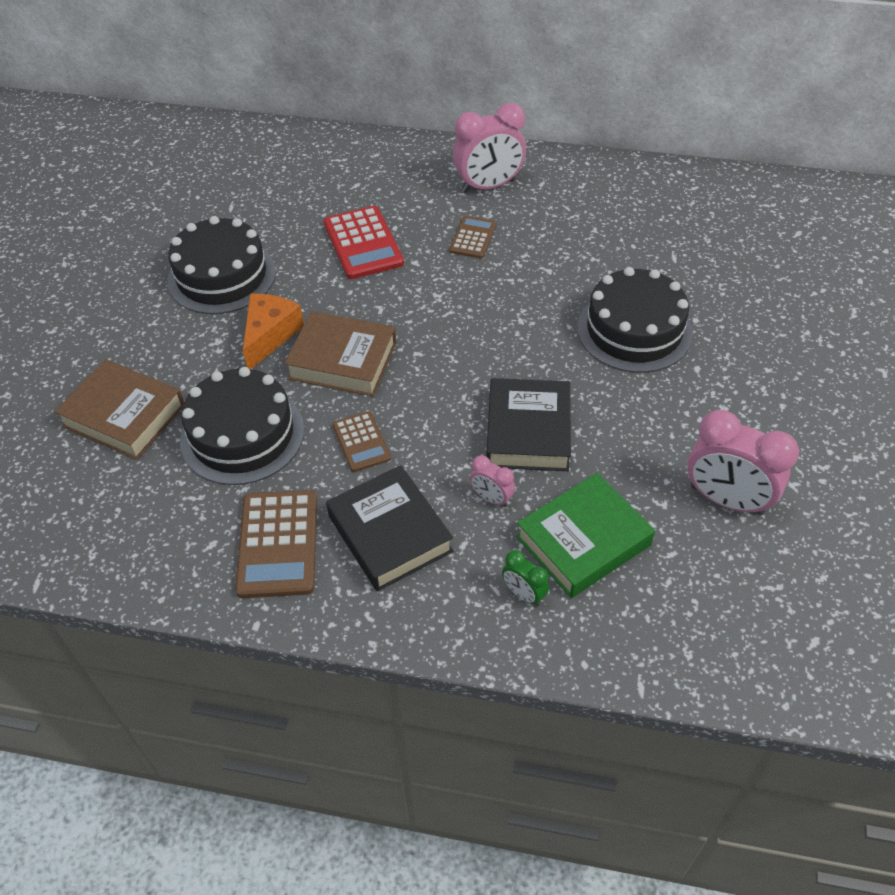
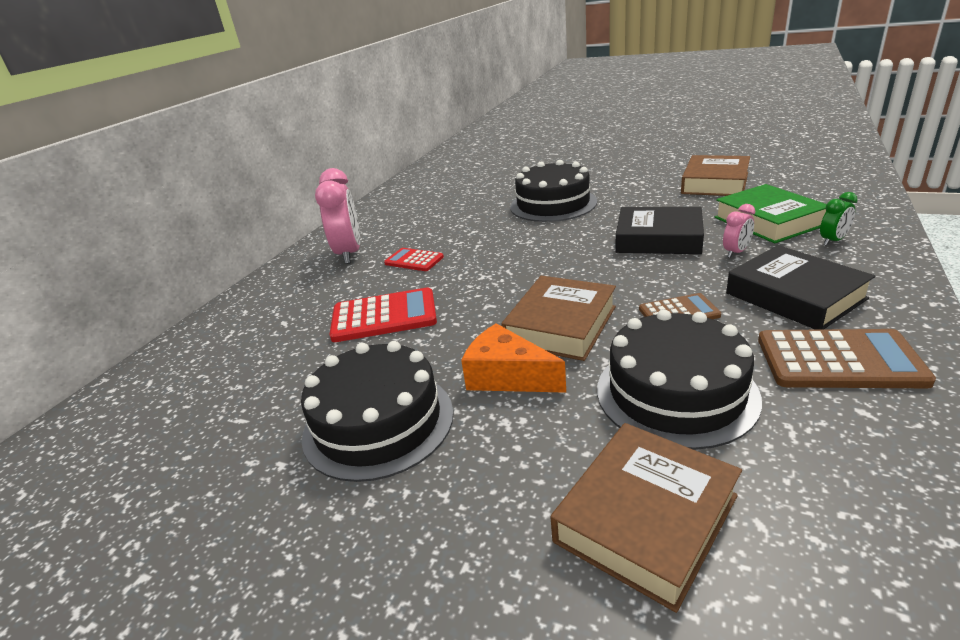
camera: 75 degrees left, 20 degrees down
black book [326,465,453,591] -> black book turned 75 degrees clockwise [726,245,875,330]
brown calculator [449,216,496,259] -> red calculator [384,248,444,271]
pink clock [687,410,799,515] -> brown book [681,155,750,196]

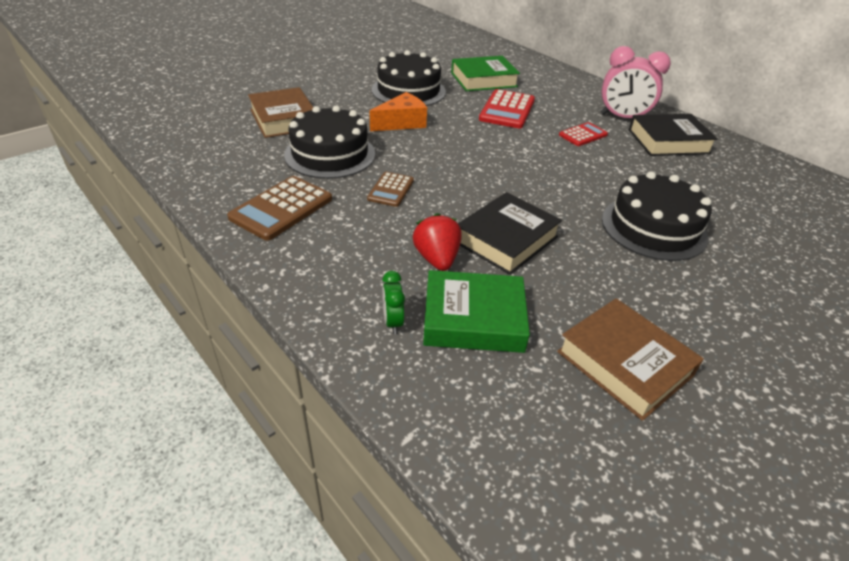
camera: 110 degrees right, 10 degrees up
brown book [501,276,616,361] -> none
pink clock [723,204,755,258] -> red strawberry [413,213,462,271]
black book [726,245,875,330] -> black book moved to [629,114,718,156]
none -> green book [451,56,520,91]

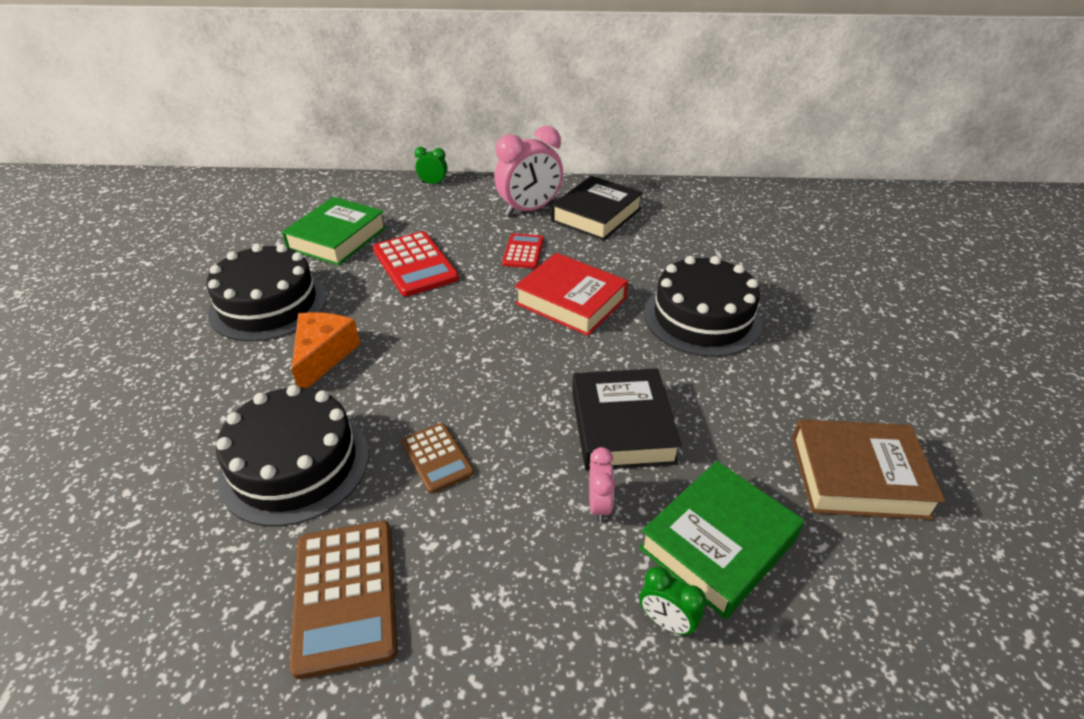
camera: 45 degrees left, 0 degrees up
brown book [248,87,313,138] -> none
red strawberry [413,213,462,271] -> pink clock [589,447,615,523]
none -> green clock [414,147,448,185]
none -> red book [515,253,628,336]

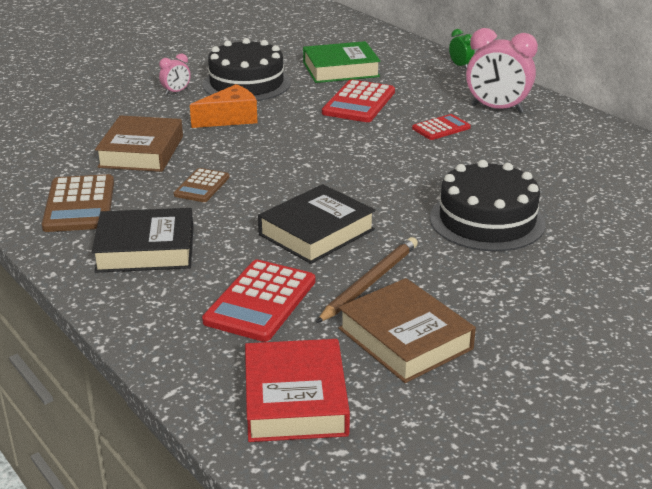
camera: 50 degrees right, 10 degrees down
black cake [216,385,369,526] -> brown book [95,115,183,172]
brown calculator [290,521,397,679] -> brown calculator turned 45 degrees counterclockwise [42,174,114,232]
red book [515,253,628,336] -> red book moved to [245,339,350,442]
black book [551,176,643,241] -> black book moved to [92,208,193,273]
pink clock [589,447,615,523] -> pink clock moved to [159,53,191,95]
green book [639,461,804,619] -> red calculator [202,260,315,342]
green clock [639,566,706,636] -> none
none -> brown pencil [316,237,418,323]

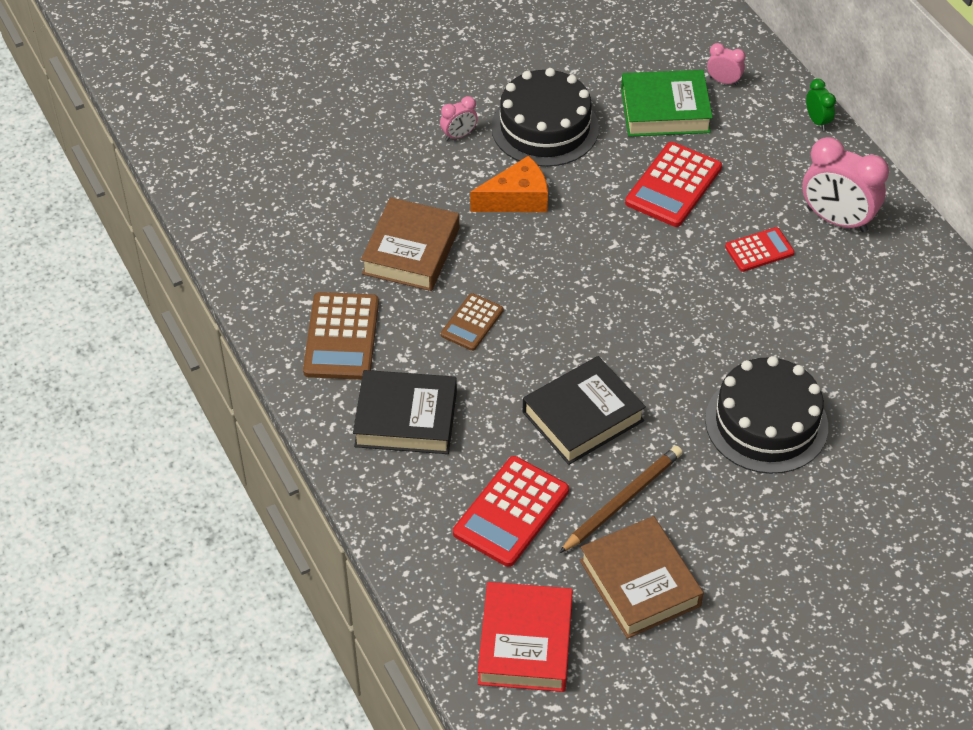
camera: 10 degrees right, 20 degrees up
none -> pink clock [707,43,745,86]

